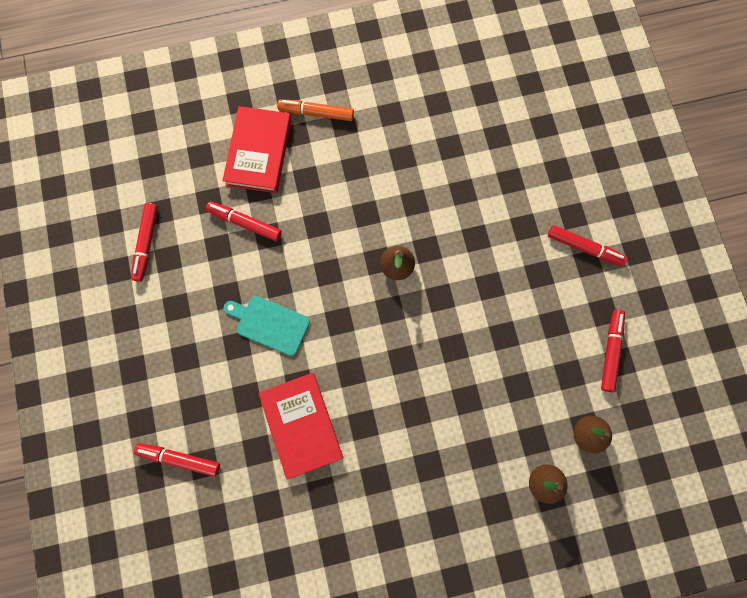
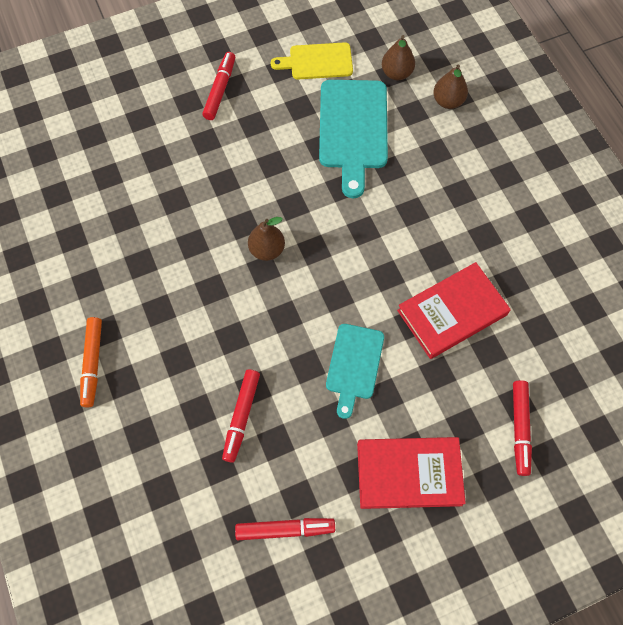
camera: 100 degrees left, 10 degrees down
red book [222,106,292,193] -> red book moved to [357,437,466,509]
red marker [601,309,625,392] -> yellow cutting board [271,42,353,79]
none -> turquoise cutting board [319,80,388,198]

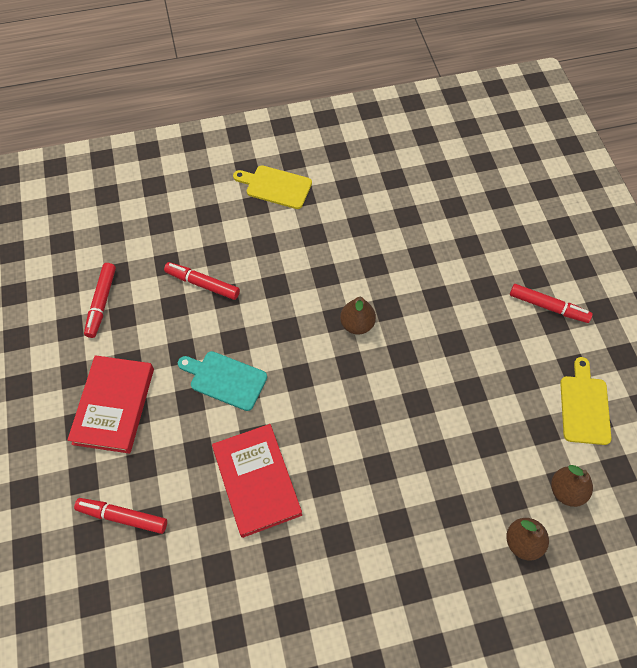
camera: 100 degrees right, 5 degrees down
orange marker [80,317,102,407] -> yellow cutting board [233,165,312,209]
turquoise cutting board [319,80,388,198] -> none

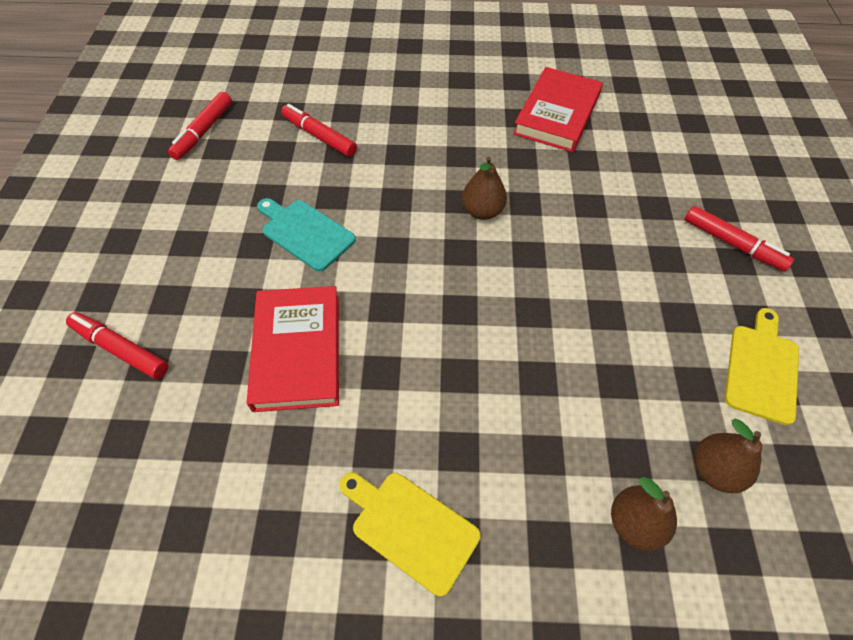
camera: 15 degrees right, 5 degrees down
red book [67,355,154,454] -> red book moved to [513,67,603,152]
yellow cutting board [233,165,312,209] -> yellow cutting board moved to [339,473,481,597]

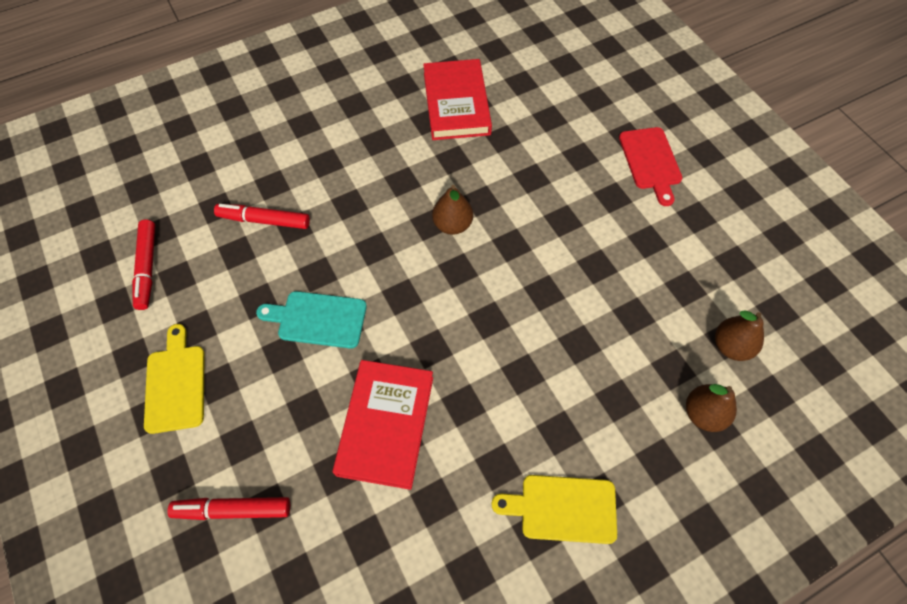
camera: 30 degrees left, 5 degrees up
red book [247,286,339,412] -> red book turned 45 degrees clockwise [333,360,433,490]
red marker [684,206,794,271] -> red cutting board [619,127,682,206]
yellow cutting board [725,308,799,425] -> yellow cutting board moved to [144,324,205,434]

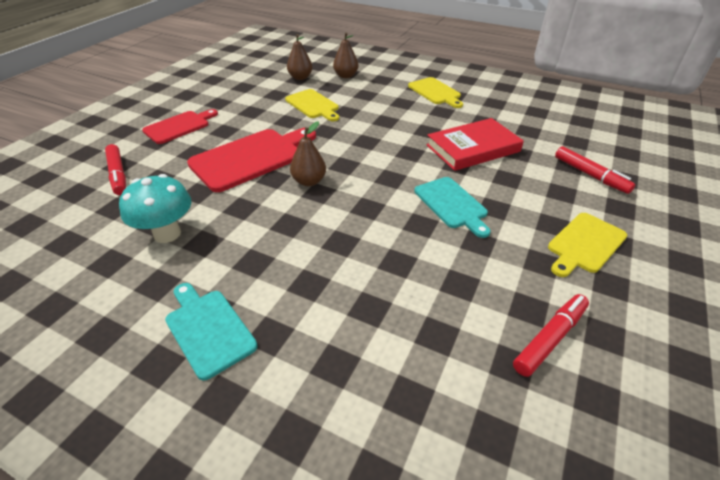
camera: 125 degrees left, 20 degrees down
red marker [214,204,310,229] -> red marker moved to [105,144,126,195]
red book [423,59,492,140] -> turquoise mushroom [119,174,191,243]
none -> turquoise cutting board [165,283,258,381]
none -> red cutting board [187,127,316,192]
none -> yellow cutting board [285,89,339,121]

